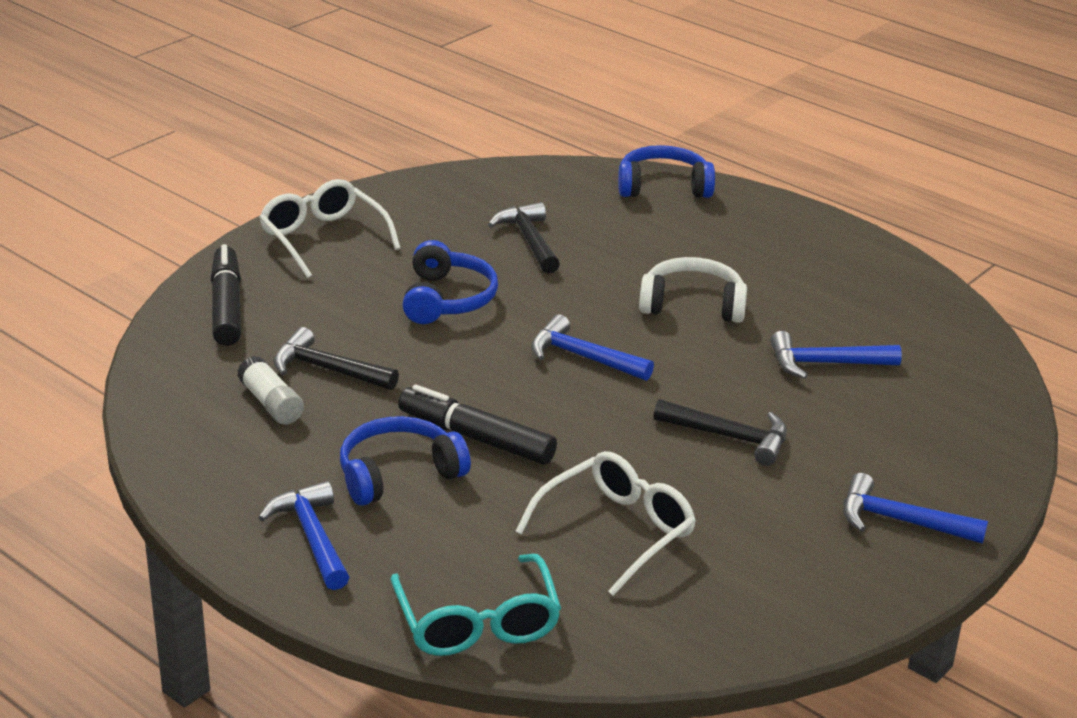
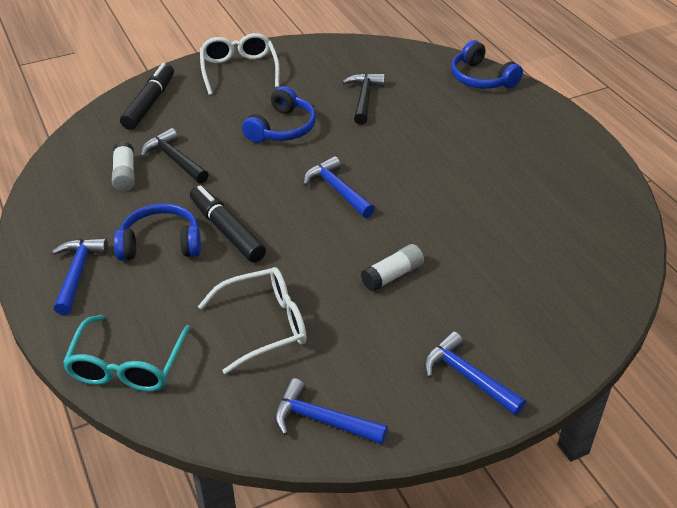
camera: 25 degrees right, 10 degrees up
blue headphones [618,145,715,198] -> blue headphones turned 150 degrees counterclockwise [451,40,523,89]
white headphones [639,257,747,323] -> none
black hammer [653,399,787,466] -> white glue stick [361,244,424,292]
blue hammer [770,331,902,379] -> blue hammer moved to [274,378,388,445]

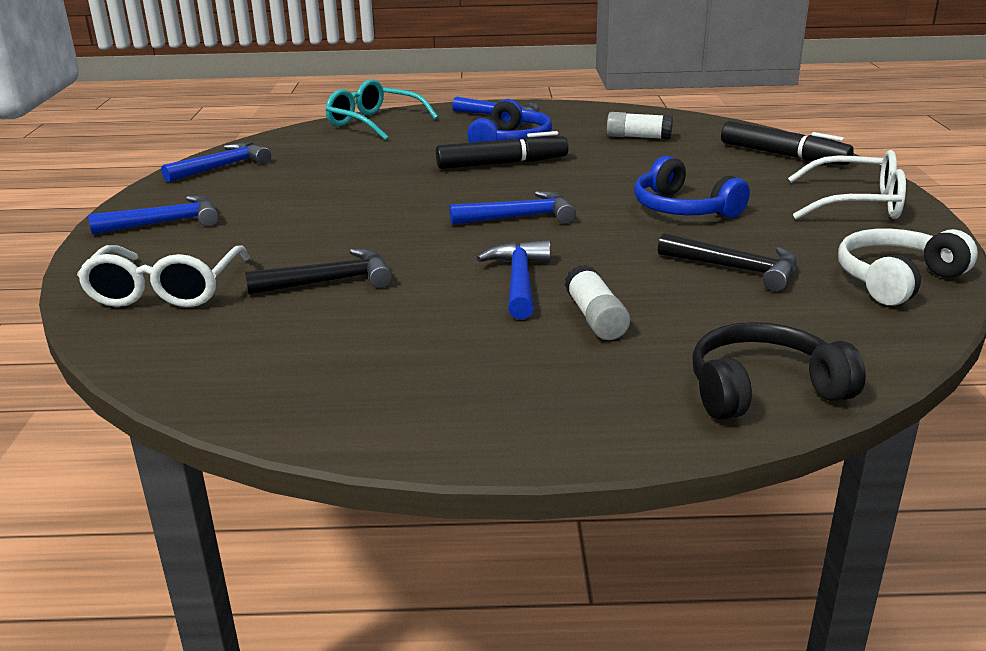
camera: 115 degrees right, 15 degrees down
black hammer [141,128,209,184] -> black hammer moved to [245,248,393,295]
white glasses [198,267,307,374] -> white glasses moved to [77,245,250,307]
white glue stick [361,244,424,292] -> white glue stick moved to [565,265,630,340]
blue headphones [451,40,523,89] -> black headphones [692,322,866,420]
none -> blue hammer [477,240,551,319]
none -> white headphones [838,229,978,306]

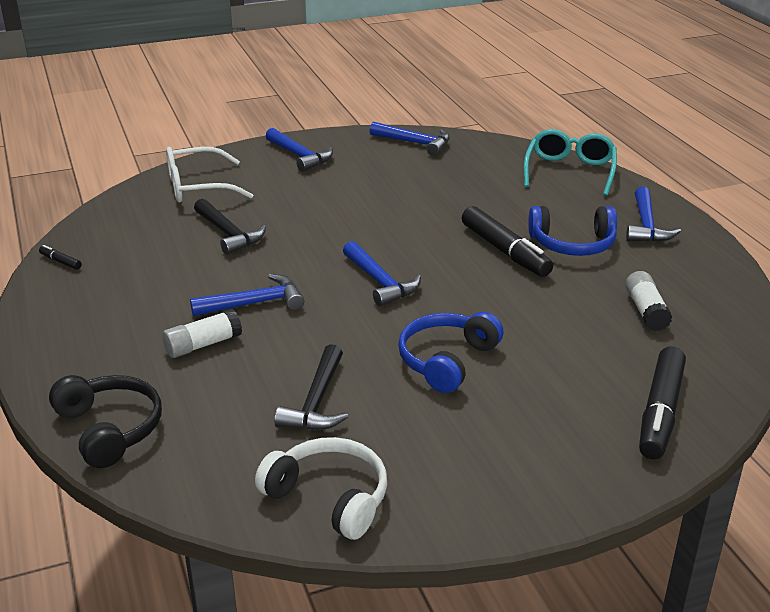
camera: 70 degrees right, 5 degrees up
white glasses [788,150,906,219] -> none
none -> black marker [39,245,82,270]

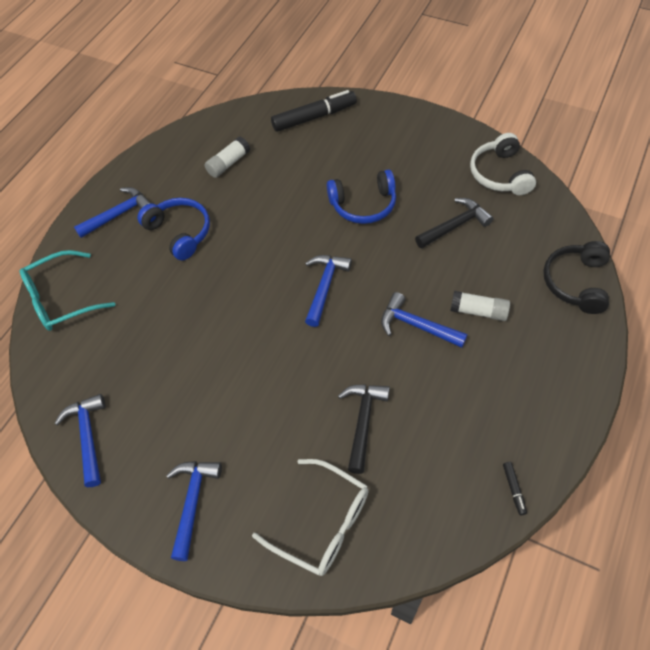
camera: 130 degrees left, 25 degrees up
black marker [462,206,553,277] -> none

